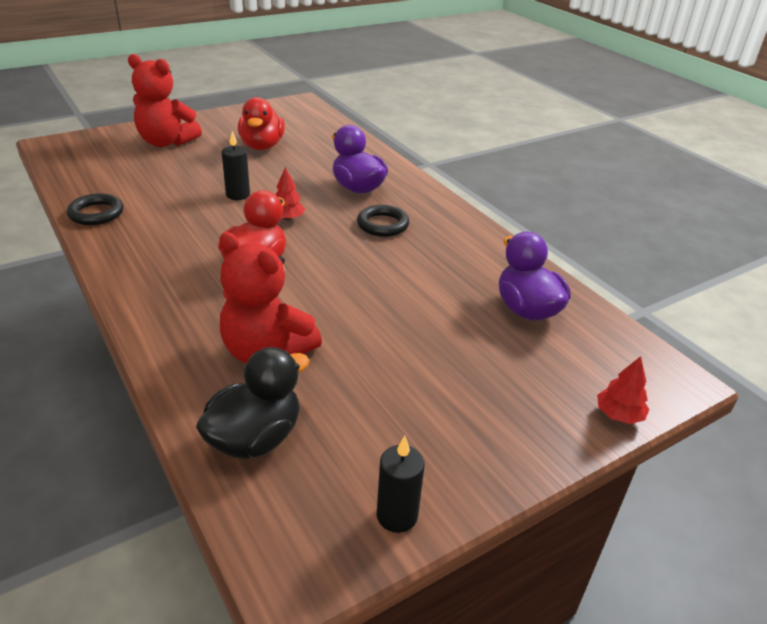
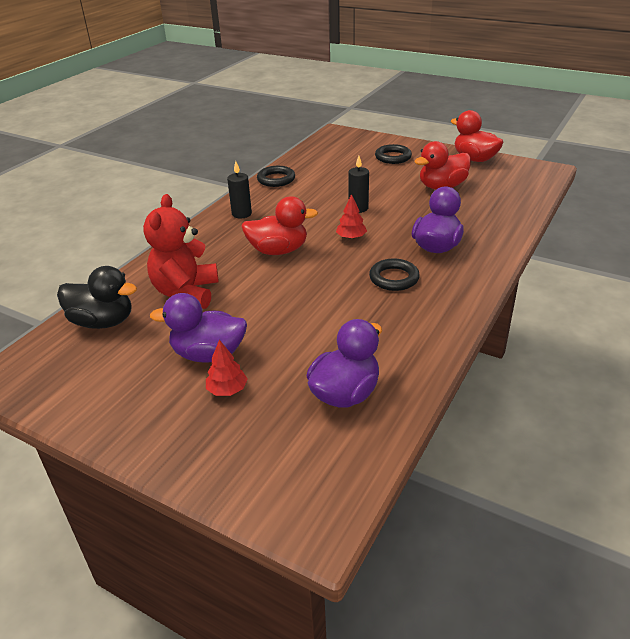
camera: 65 degrees right, 0 degrees up
red teddy bear [128,54,202,147] -> black ring [375,144,412,164]
black candle [377,436,425,533] -> black candle moved to [227,161,252,219]
red tree [597,356,649,424] -> red tree moved to [206,340,248,396]
none -> purple duck [150,293,247,363]
none -> red duck [451,110,504,162]

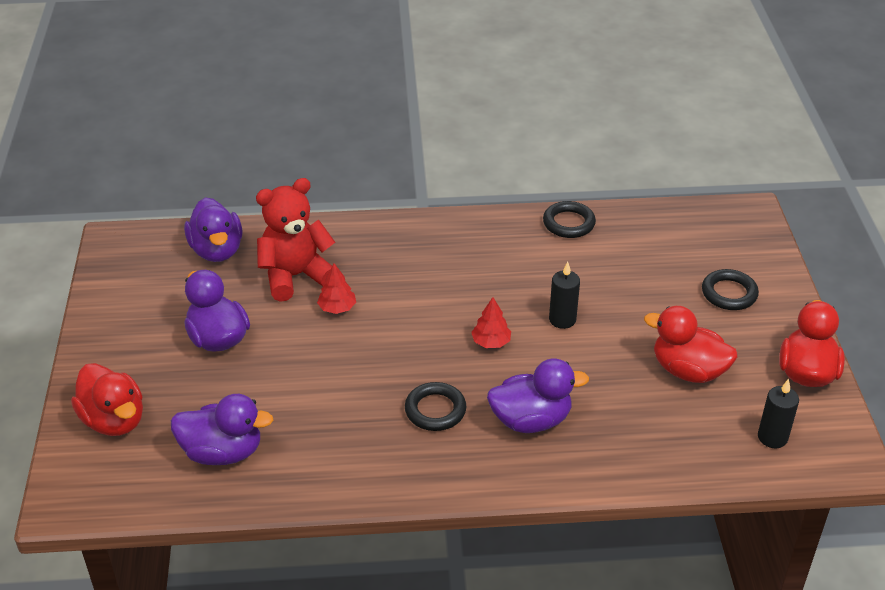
camera: 55 degrees right, 5 degrees up
black duck [57,266,137,329] -> purple duck [184,197,243,262]
red tree [206,340,248,396] -> red tree moved to [317,263,356,314]
black candle [227,161,252,219] -> black candle moved to [758,379,799,448]
red duck [241,196,318,255] -> red duck moved to [71,363,143,436]

